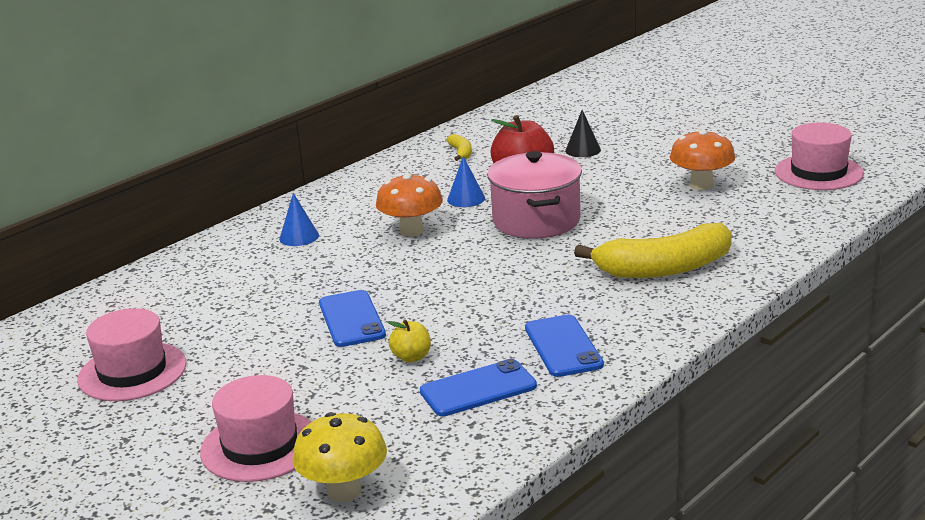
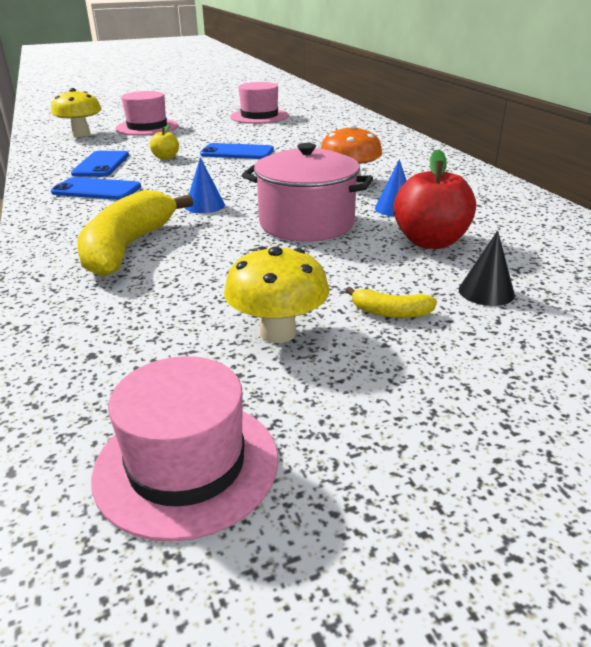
camera: 115 degrees right, 5 degrees up
blue cone [279,193,319,246] -> blue cone moved to [185,157,225,213]
yellow banana [446,134,472,161] -> yellow banana moved to [346,287,437,318]
orange mushroom [670,130,735,190] -> yellow mushroom [224,246,329,343]

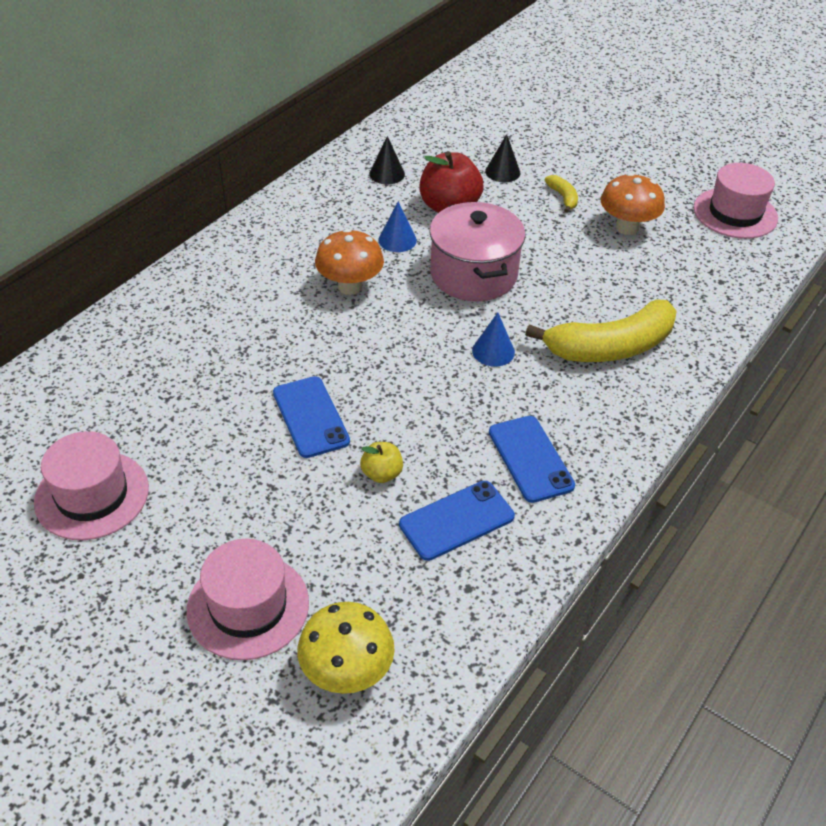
camera: 125 degrees left, 15 degrees up
yellow mushroom [224,246,329,343] -> orange mushroom [601,173,665,235]
none -> black cone [369,136,405,184]

